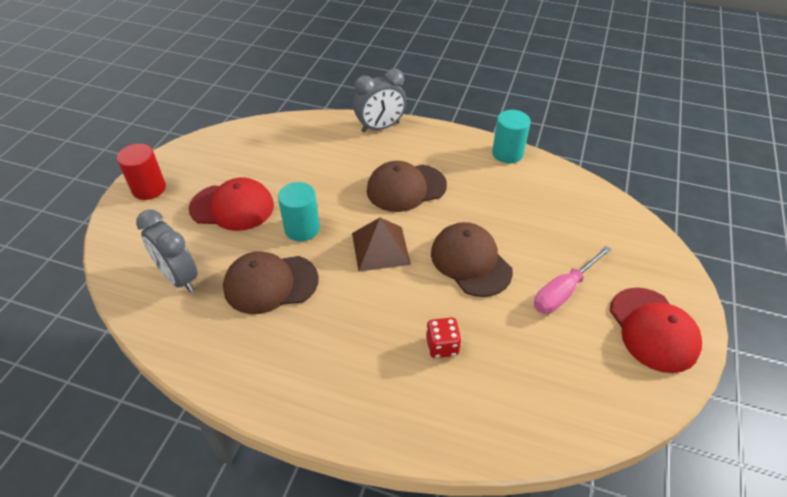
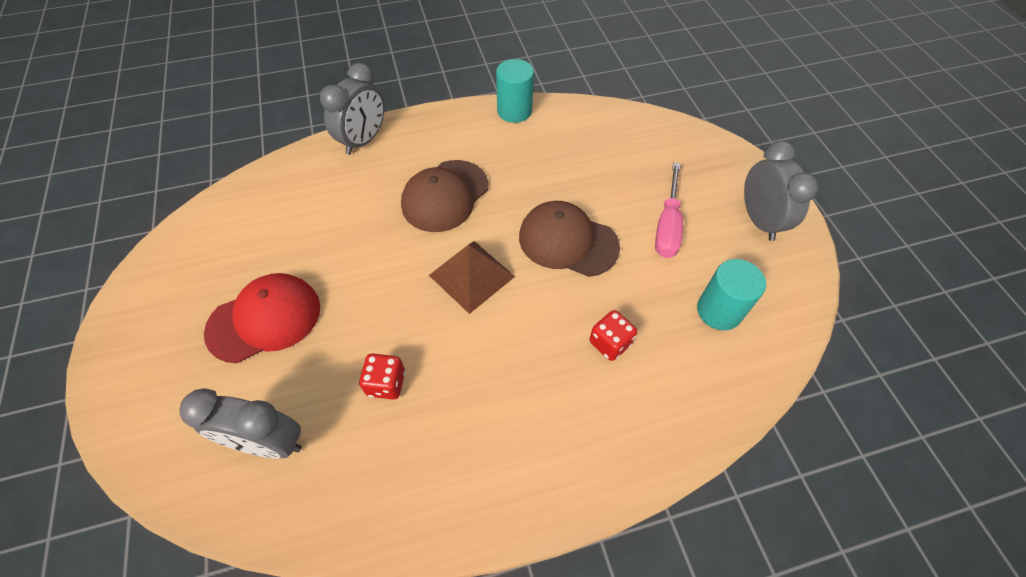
camera: 35 degrees left, 10 degrees up
red cylinder [117,144,166,200] -> none
brown cap [223,251,319,314] -> red dice [359,354,406,400]
turquoise cylinder [278,182,320,241] -> turquoise cylinder moved to [697,259,766,330]
red cap [610,287,702,373] -> grey clock [744,141,819,241]

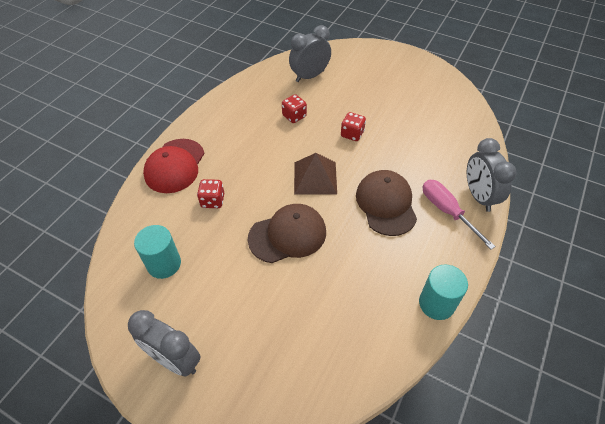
camera: 135 degrees right, 5 degrees down
red cap [204,273,320,363] -> red cap moved to [143,139,205,193]
pink screwdriver [655,162,683,258] -> pink screwdriver moved to [423,180,496,249]
none -> red dice [341,112,366,141]

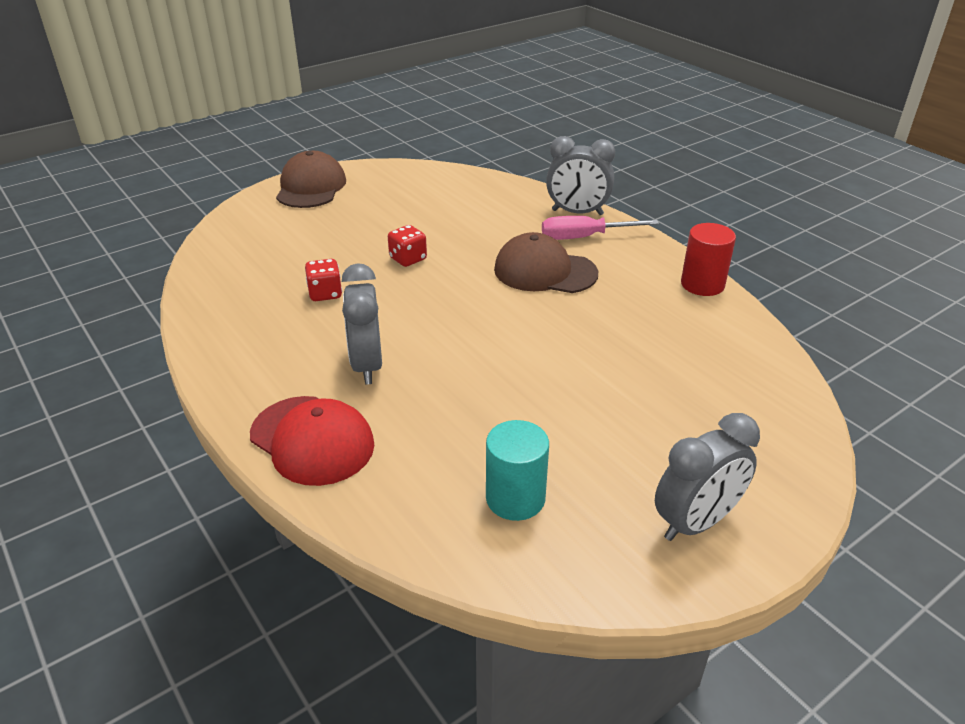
camera: 65 degrees left, 15 degrees down
red dice [197,179,224,208] -> none
brown cap [248,204,326,263] -> brown cap moved to [276,151,346,208]
grey clock [289,25,331,82] -> grey clock moved to [342,263,382,384]
brown pyramid [294,153,337,194] -> none
turquoise cylinder [419,264,468,320] -> red cylinder [681,223,736,296]

